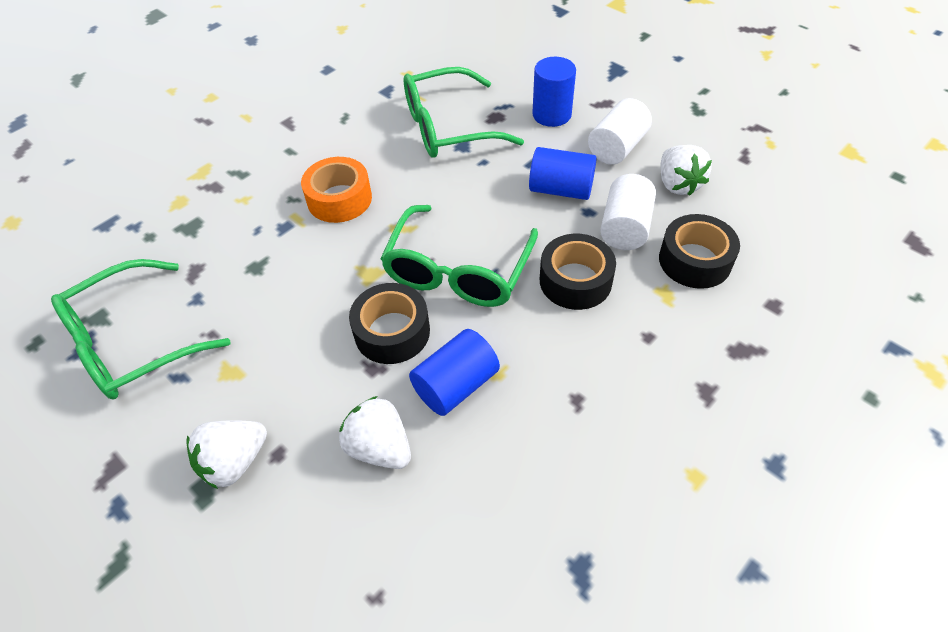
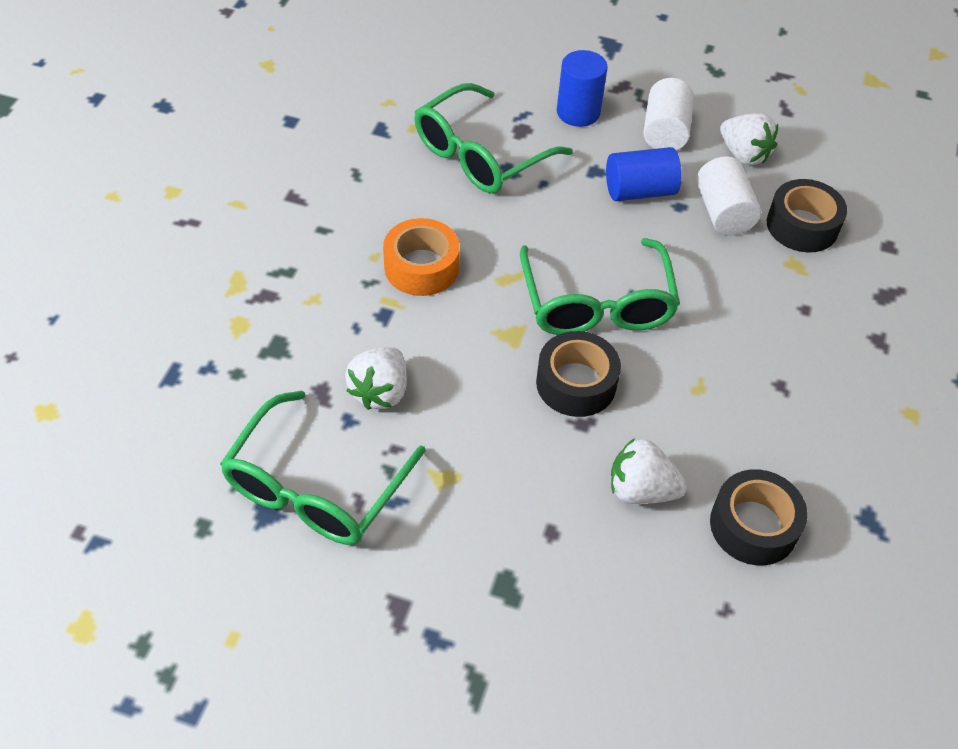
camera: 30 degrees left, 0 degrees up
white strawberry [186,420,267,489] -> white strawberry moved to [345,347,407,410]
blue cylinder [409,329,500,416] -> none
black tape [540,234,616,310] -> black tape moved to [710,469,807,566]

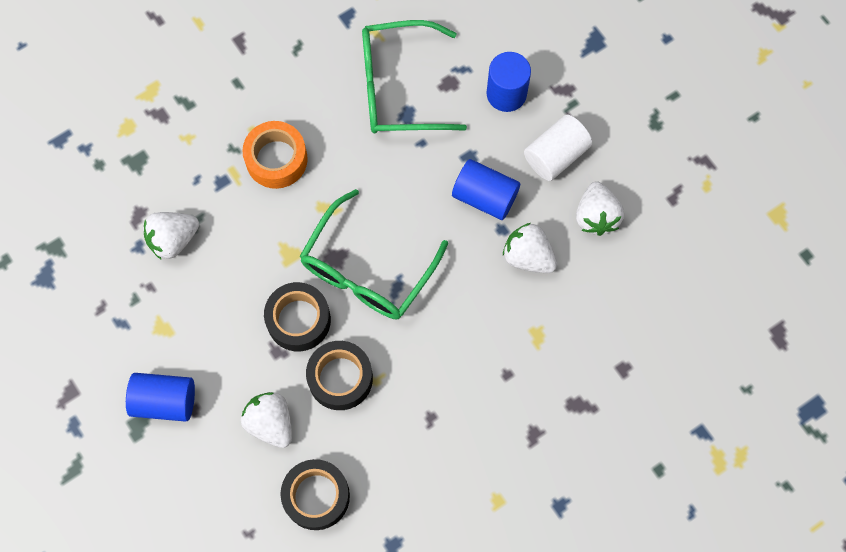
camera: 40 degrees right, 20 degrees up
green glasses [220,390,426,545] -> none
white cylinder [696,156,761,236] -> white strawberry [503,223,557,273]
black tape [767,179,847,252] -> black tape moved to [306,341,373,410]
none -> blue cylinder [126,373,195,422]

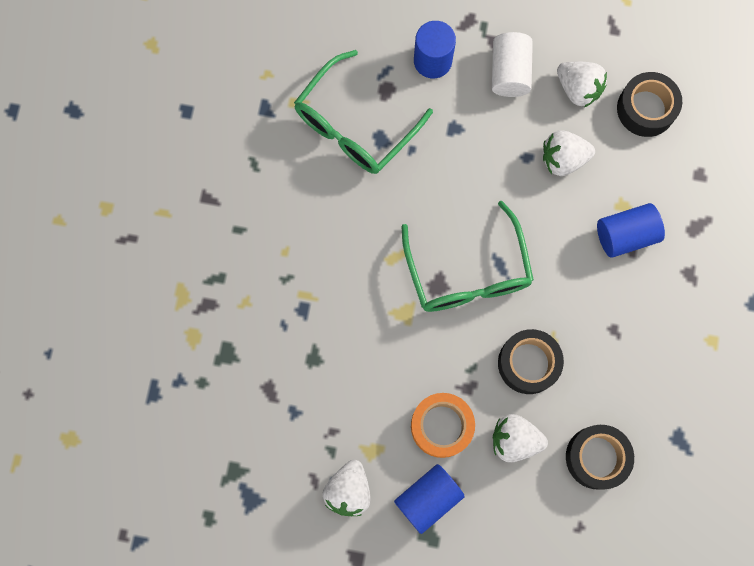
camera: 45 degrees left, 5 degrees up
white strawberry [143,212,199,260] -> white strawberry moved to [322,460,371,516]
orange tape [242,121,308,189] -> orange tape moved to [411,393,475,458]
black tape [264,282,331,351] -> black tape moved to [617,72,682,137]
blue cylinder [452,159,520,220] -> blue cylinder moved to [597,203,665,258]

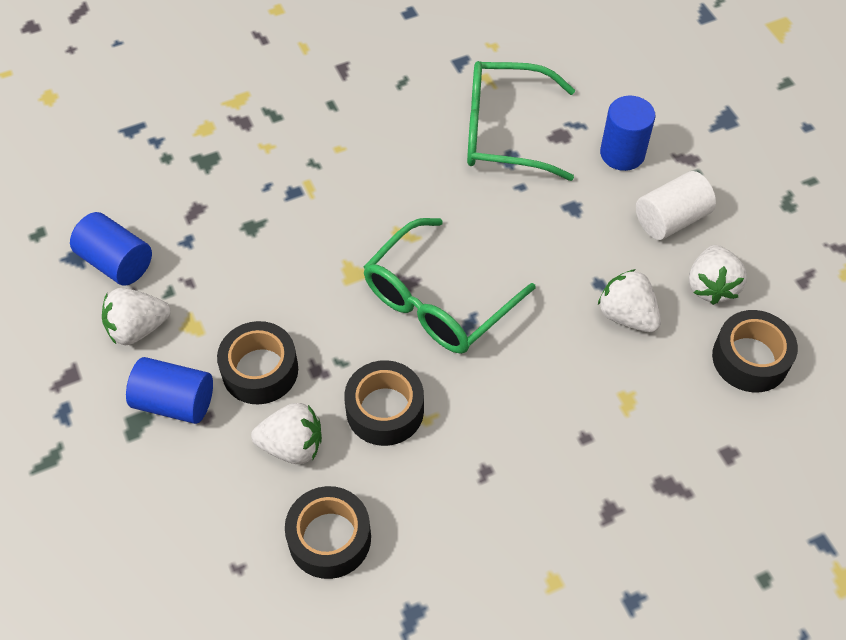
camera: 55 degrees right, 20 degrees down
orange tape [411,393,475,458] -> black tape [217,321,298,404]
white strawberry [493,414,548,463] -> white strawberry turned 120 degrees clockwise [251,403,322,464]
blue cylinder [597,203,665,258] -> blue cylinder moved to [70,212,152,285]

